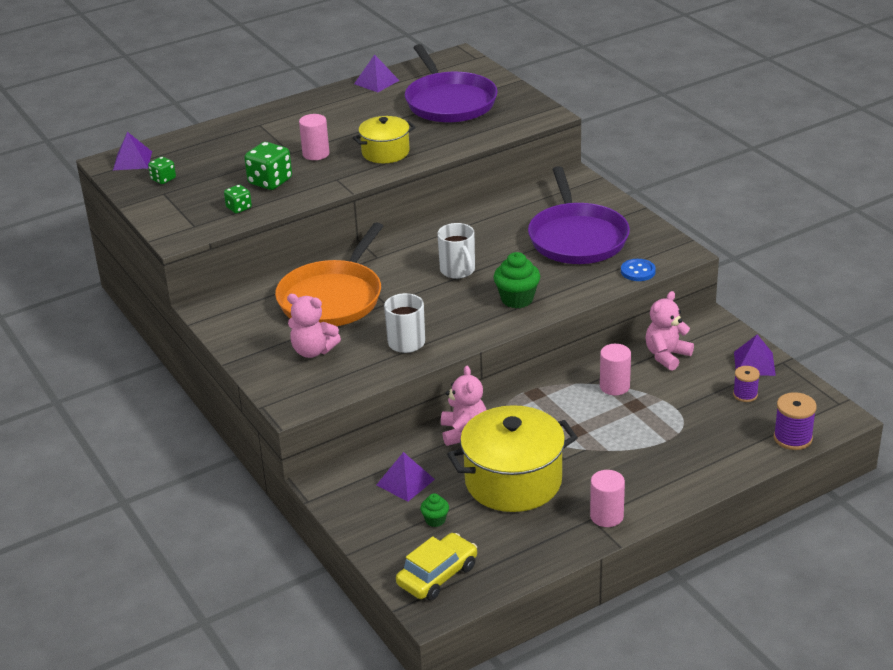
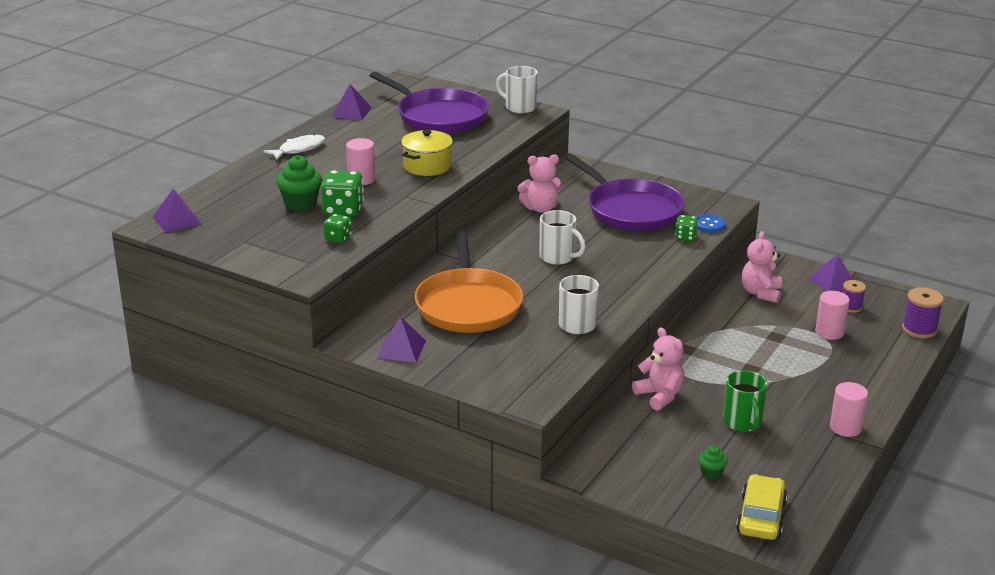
camera: 30 degrees left, 5 degrees down
green dice [148,157,176,184] -> green dice moved to [675,215,698,241]
pink teddy bear [287,294,341,358] -> pink teddy bear moved to [517,154,563,213]
purple pyramid [376,452,435,502] -> purple pyramid moved to [376,317,426,363]
yellow pot [447,405,578,512] -> green mug [723,370,768,432]
green cupcake [494,252,540,308] -> green cupcake moved to [276,155,322,211]
pink cylinder [600,344,631,395] -> pink cylinder moved to [815,291,850,340]
none -> white fish [263,134,326,160]
none -> white mug [496,66,538,113]

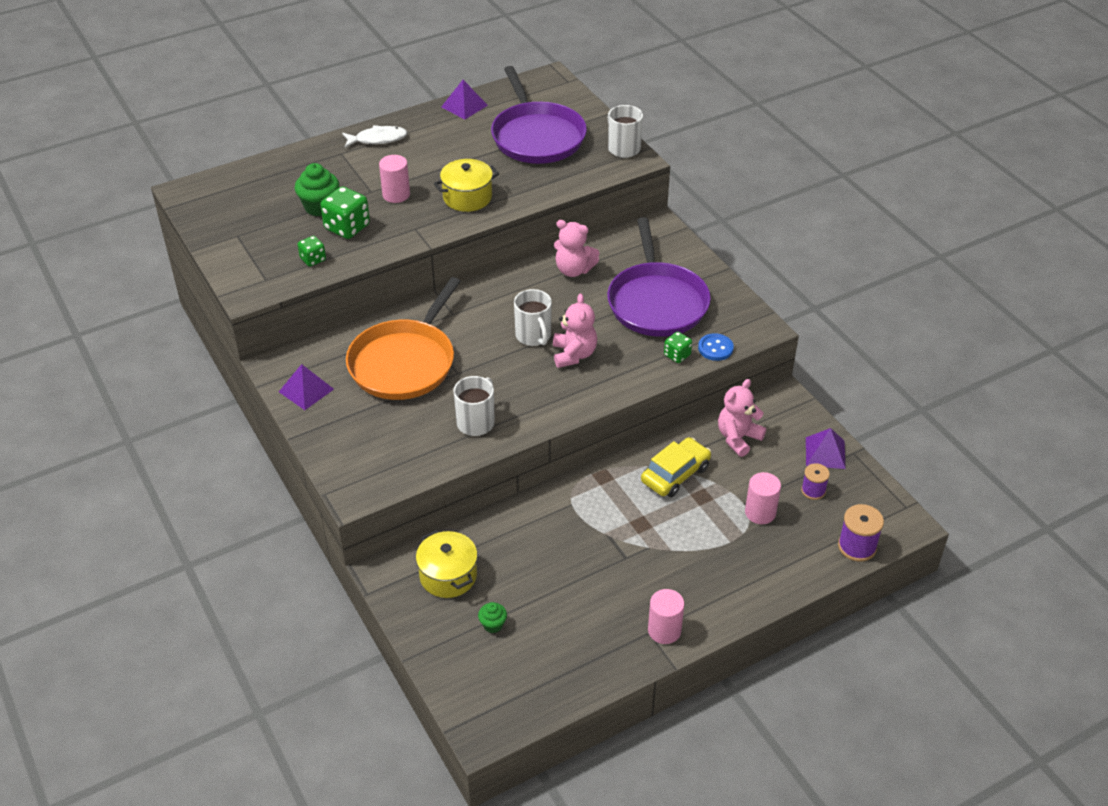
camera: 30 degrees right, 15 degrees up
purple pyramid [153,188,202,232] -> none
pink teddy bear [632,327,684,410] -> pink teddy bear moved to [553,294,597,368]
green mug [723,370,768,432] -> none
yellow car [736,474,787,540] -> yellow car moved to [641,437,711,497]
none -> yellow pot [416,530,478,598]

